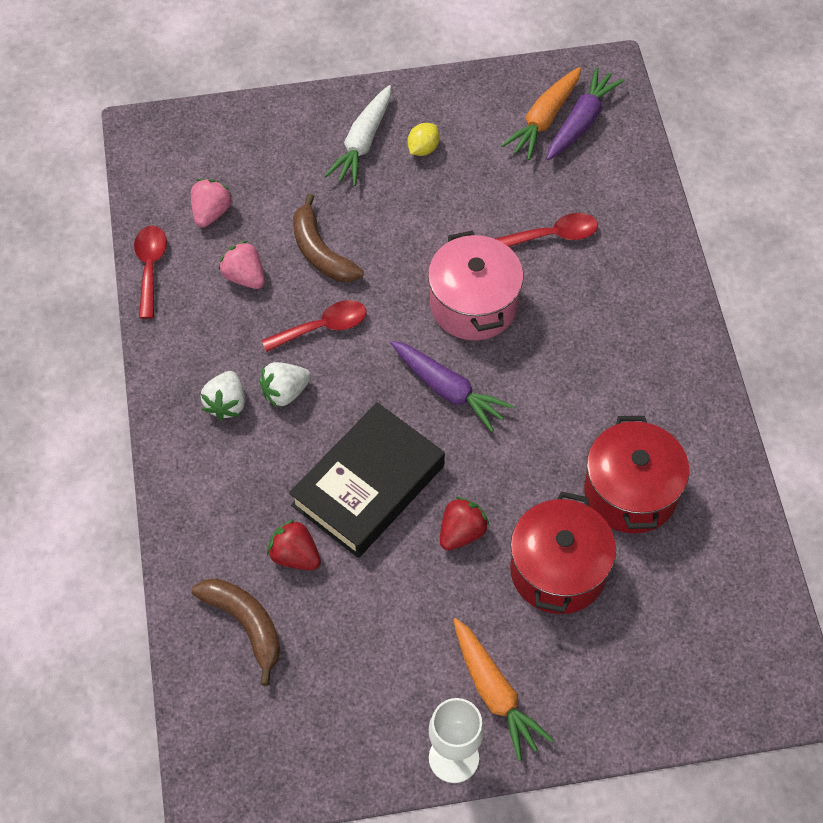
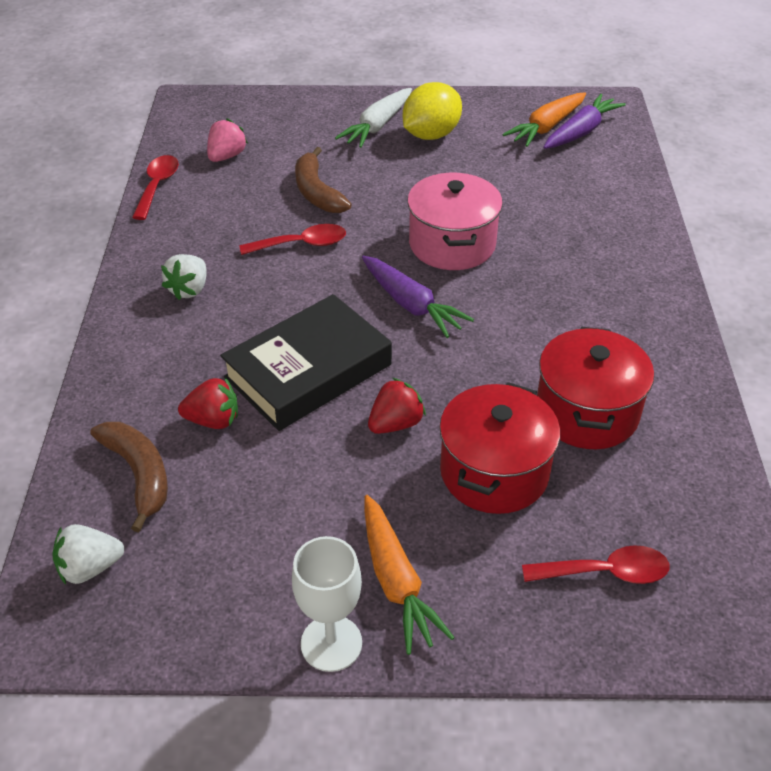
camera: 10 degrees right, 15 degrees down
pink strawberry [219,241,265,289] -> none
white strawberry [259,362,311,408] -> white strawberry moved to [52,524,124,584]
red strawberry [267,519,321,570] -> red strawberry turned 135 degrees clockwise [178,378,238,429]
yellow lemon [407,123,439,156] -> yellow lemon [403,82,462,140], size x1.94
red spoon [495,213,598,247] -> red spoon moved to [522,545,670,584]

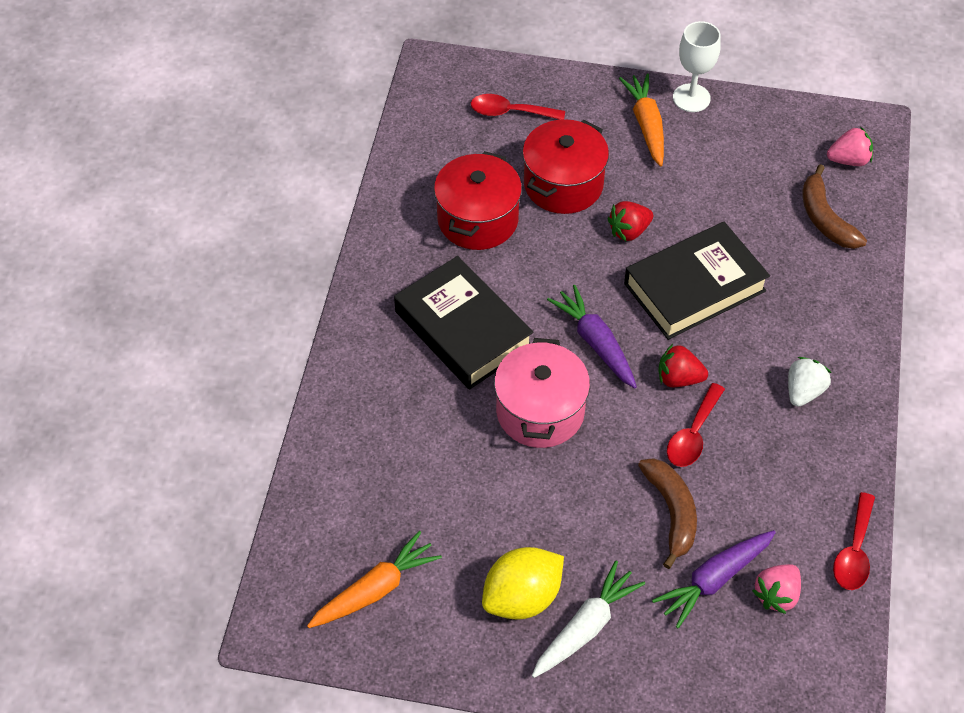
camera: 170 degrees left, 10 degrees up
white strawberry [52,524,124,584] -> pink strawberry [827,127,873,166]
red strawberry [178,378,238,429] -> red strawberry moved to [659,344,708,387]
red spoon [239,224,346,255] -> red spoon turned 60 degrees counterclockwise [667,383,725,467]
purple carrot [543,94,626,149] -> purple carrot moved to [652,530,776,628]
none -> black book [394,256,534,390]

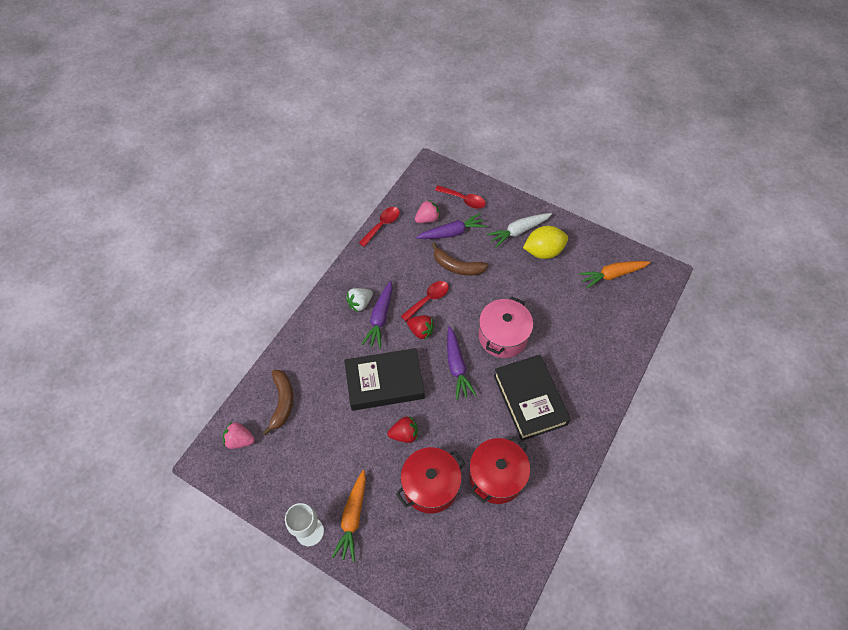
camera: 160 degrees left, 5 degrees up
red spoon [471,94,565,120] -> red spoon moved to [435,185,486,209]
brown banana [638,458,697,569] -> brown banana turned 75 degrees counterclockwise [432,242,488,276]
none -> purple carrot [362,281,392,349]

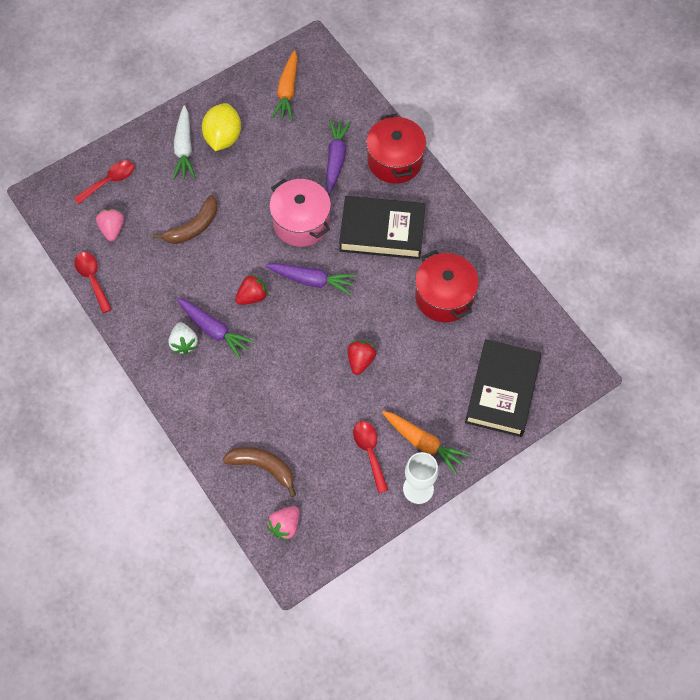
camera: 65 degrees left, 5 degrees up
black book [344,348,425,411] -> black book moved to [465,339,541,437]
red pot [396,447,465,514] -> red pot moved to [366,114,426,184]
red spoon [401,281,449,321] -> red spoon moved to [353,421,388,493]
purple carrot [416,213,487,239] -> purple carrot moved to [326,119,351,194]

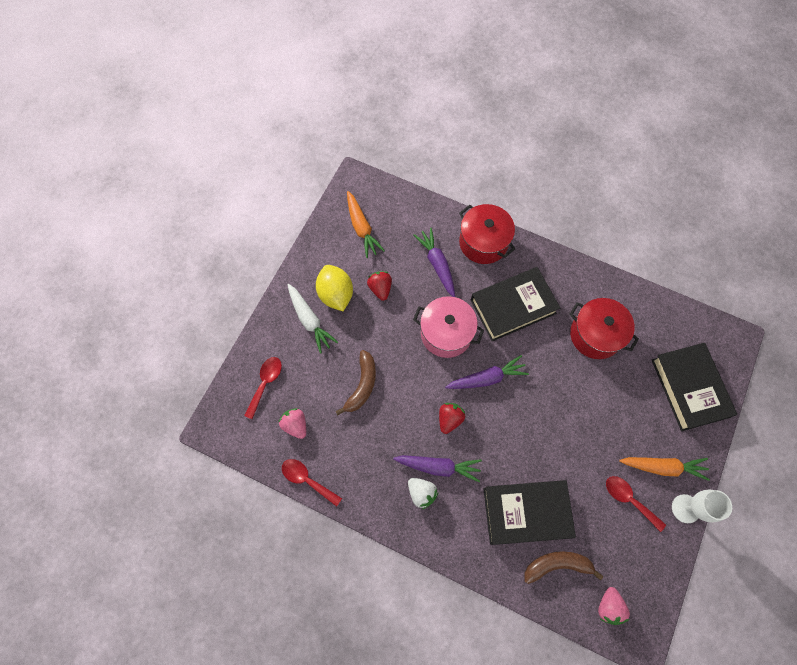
camera: 30 degrees left, 5 degrees up
red strawberry [347,340,376,375] -> red strawberry moved to [367,271,392,301]
none -> black book [483,480,576,545]

